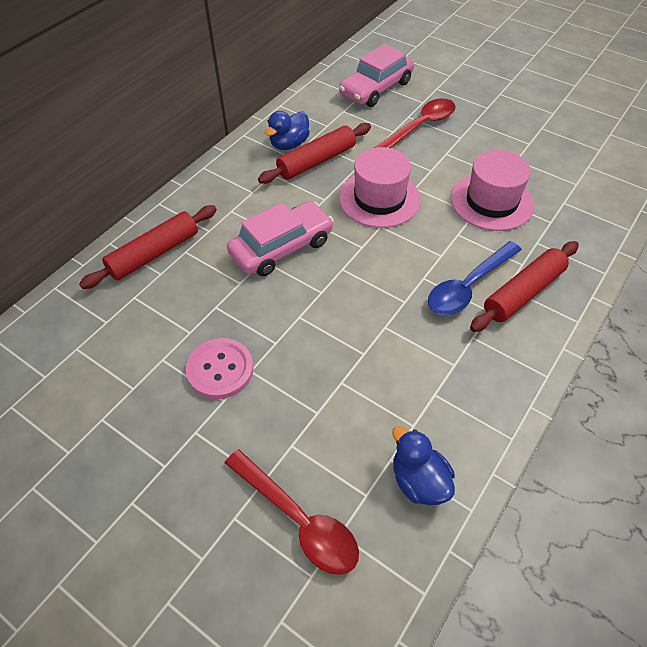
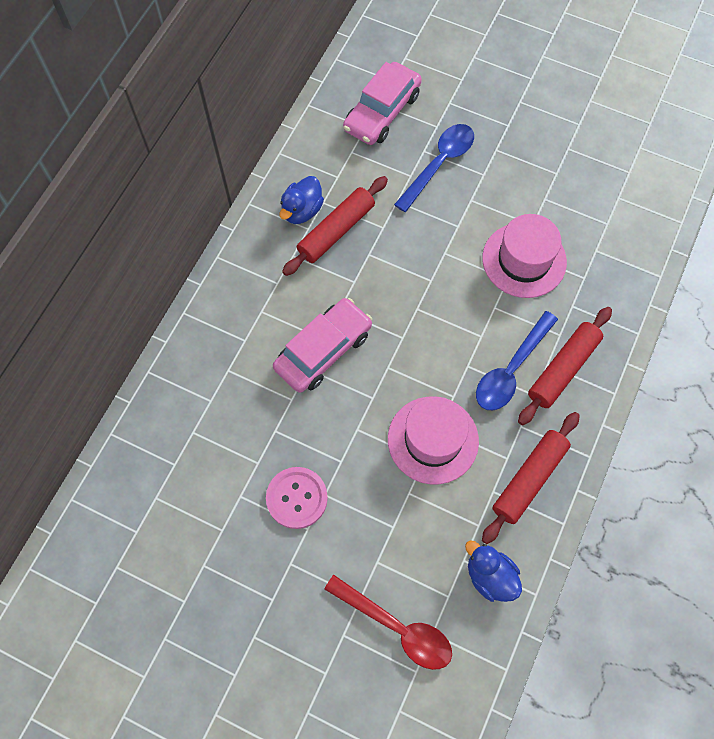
camera: 10 degrees left, 15 degrees up
red rolling pin [79,205,217,289] -> red rolling pin moved to [482,412,580,544]
pink hat [339,147,421,228] -> pink hat moved to [388,397,479,484]
red spoon [374,98,456,148] -> blue spoon [394,124,474,212]

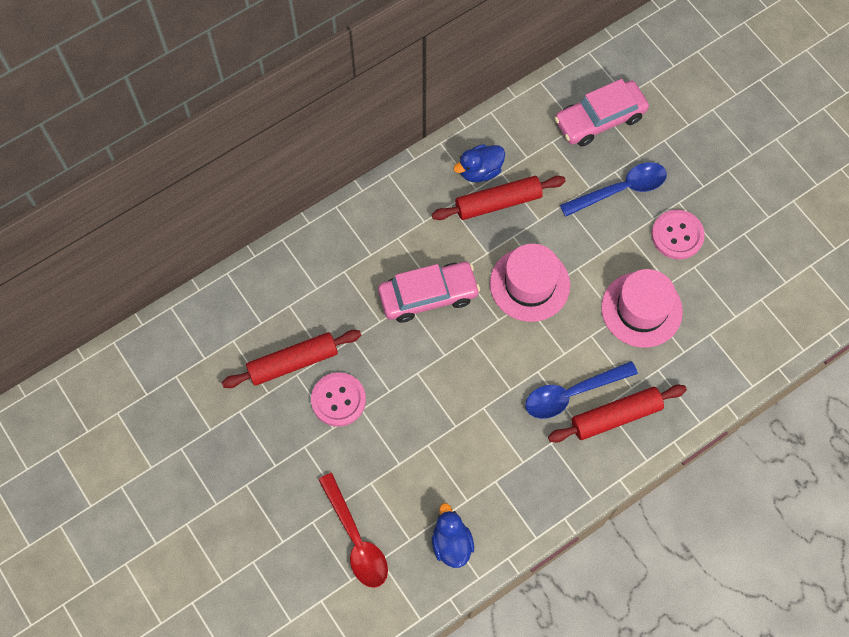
camera: 30 degrees right, 0 degrees up
pink hat [388,397,479,484] -> pink hat moved to [490,244,570,322]
red rolling pin [482,412,580,544] -> red rolling pin moved to [222,330,361,388]
none -> pink button [652,210,705,259]

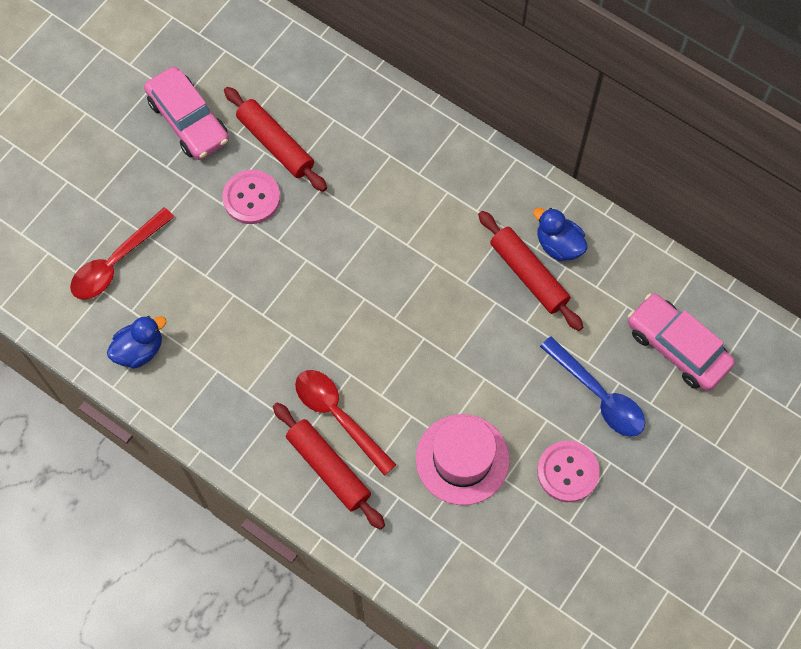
camera: 70 degrees right, 0 degrees up
pink car [378,262,480,323] -> pink car moved to [144,67,229,160]
pink hat [490,244,570,322] -> none
blue spoon [525,361,638,419] -> red spoon [295,370,397,476]

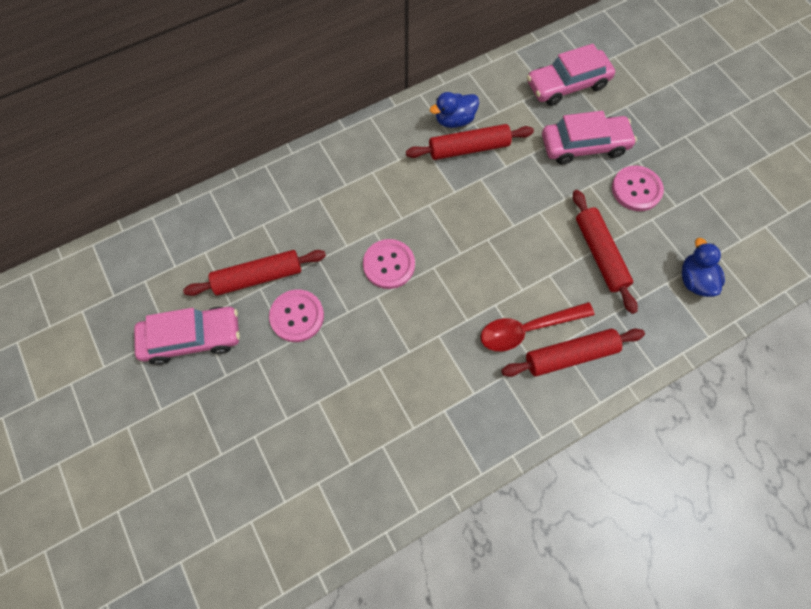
camera: 65 degrees left, 0 degrees up
red spoon [70,207,174,300] -> none
blue duck [107,316,166,369] -> blue duck moved to [682,238,725,297]
pink hat [416,414,509,505] -> red rolling pin [573,190,638,314]
blue spoon [540,336,645,437] -> pink car [542,111,637,165]
none -> pink button [363,239,415,289]

